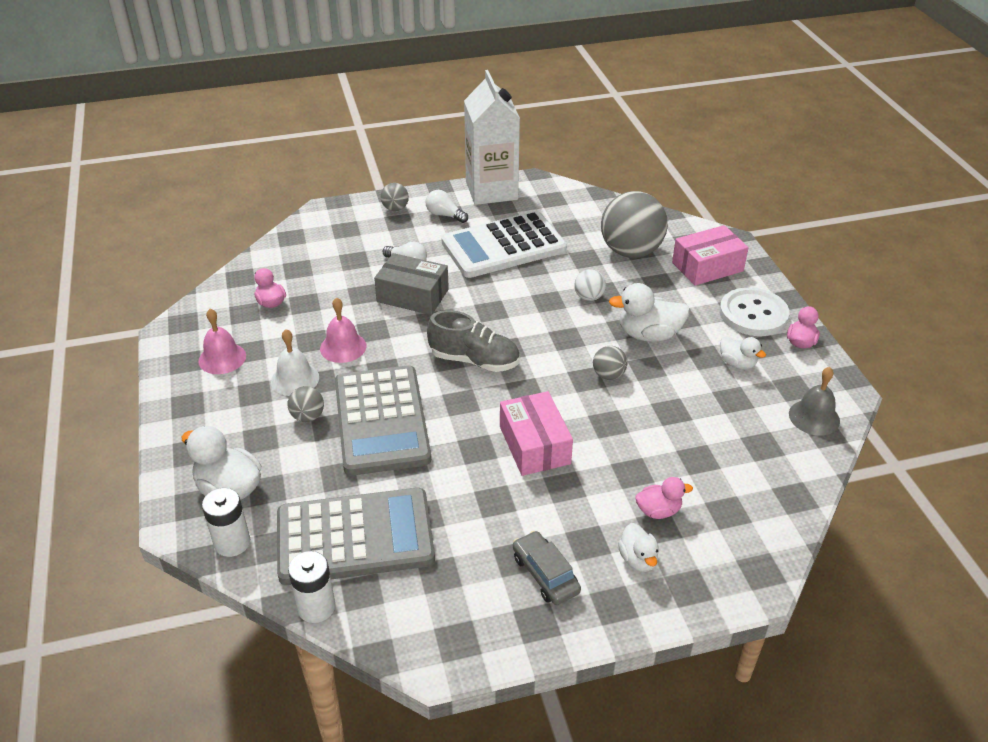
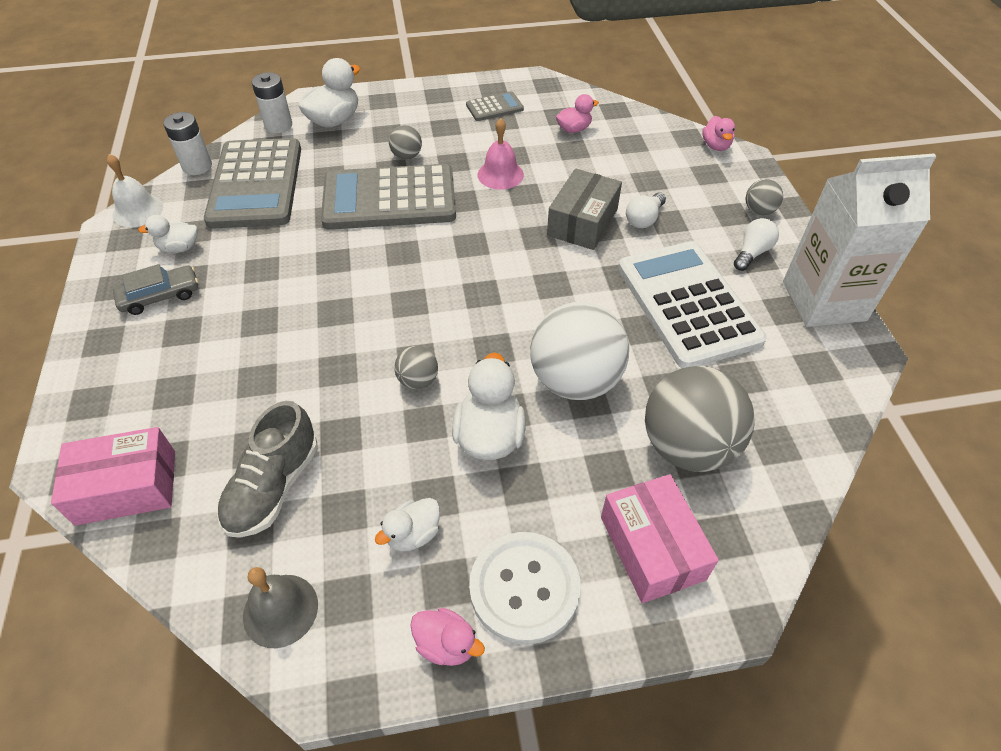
camera: 95 degrees right, 10 degrees up
pink bell [198,309,246,374] -> grey calculator [466,91,524,121]
white bell [271,329,319,396] -> white bell moved to [107,154,163,227]
grey shoe [427,310,519,372] -> grey shoe moved to [217,401,318,538]
pink box [500,391,573,476] -> pink box moved to [51,427,175,526]
white ball [574,269,606,301] -> white ball [530,302,629,400], size x2.20
white duck [618,523,659,572] -> white duck moved to [138,215,198,253]
pink duck [635,477,693,519] -> pink duck moved to [702,116,735,151]

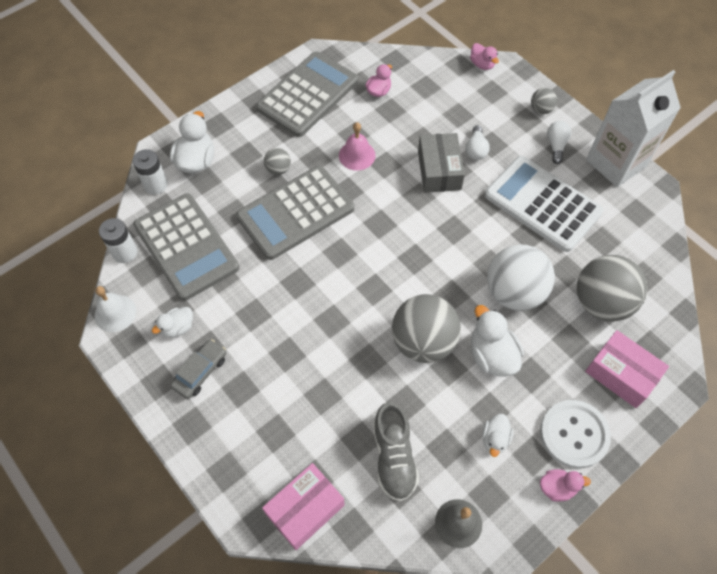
camera: 30 degrees left, 10 degrees up
grey ball [394,346,438,389] -> grey ball [392,294,461,363], size x2.20
grey calculator [466,91,524,121] -> grey calculator [256,52,358,137], size x2.22

